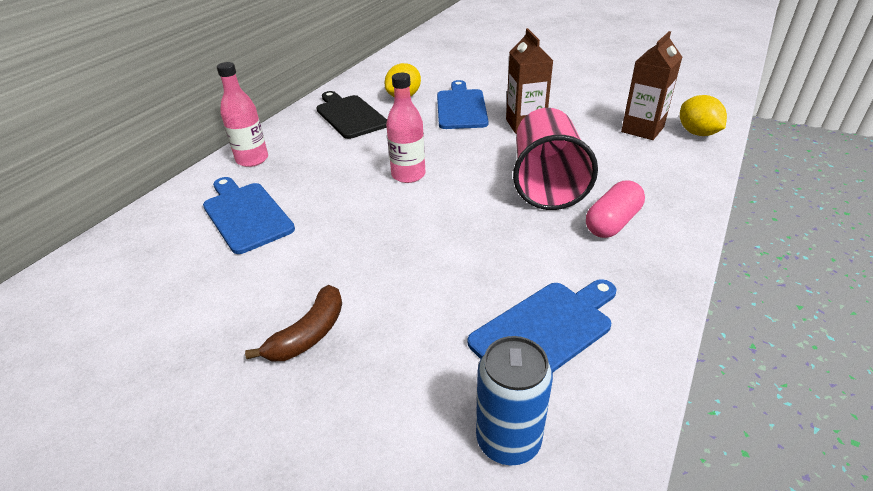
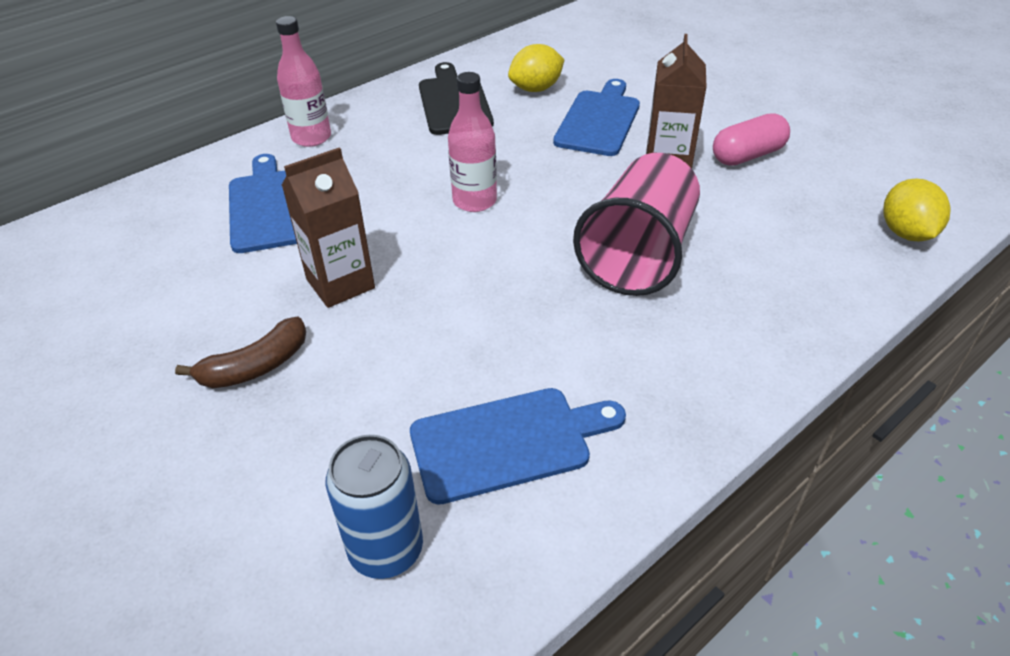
camera: 20 degrees right, 5 degrees up
pink capsule [586,180,645,238] -> pink capsule moved to [713,113,790,166]
brown carton [621,31,682,140] -> brown carton moved to [282,147,375,308]

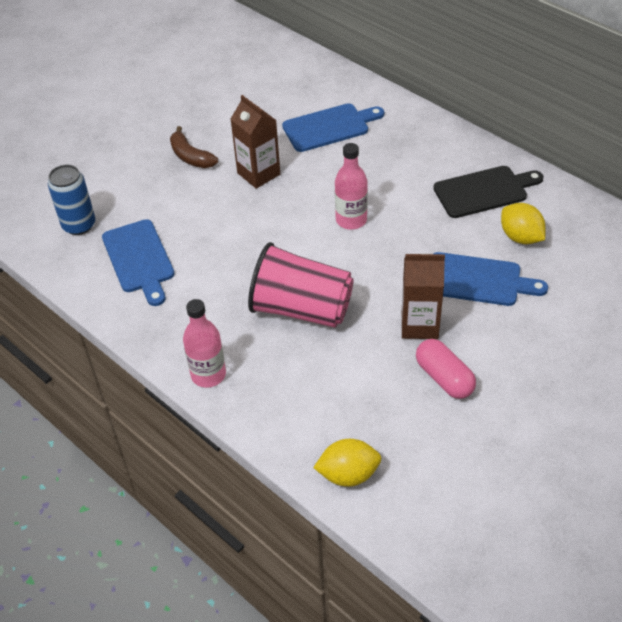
camera: 85 degrees right, 5 degrees up
pink bottle [276,16,331,147] -> pink bottle moved to [183,299,226,388]

